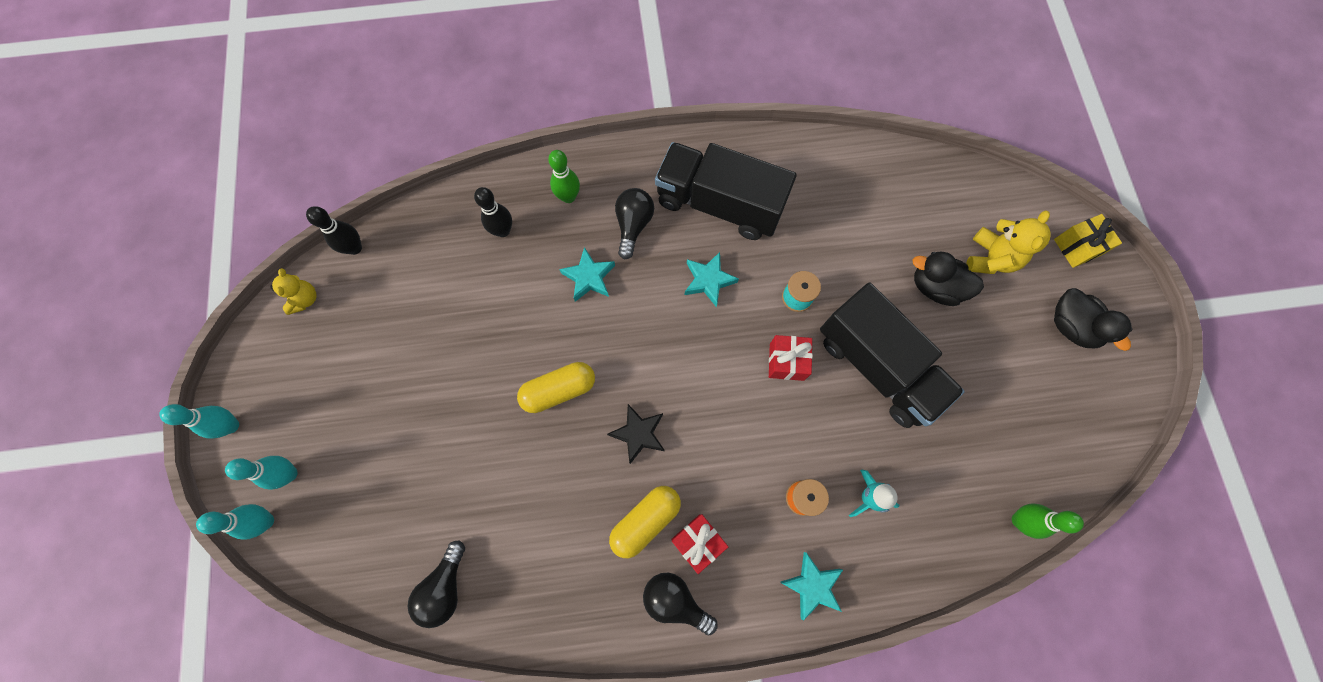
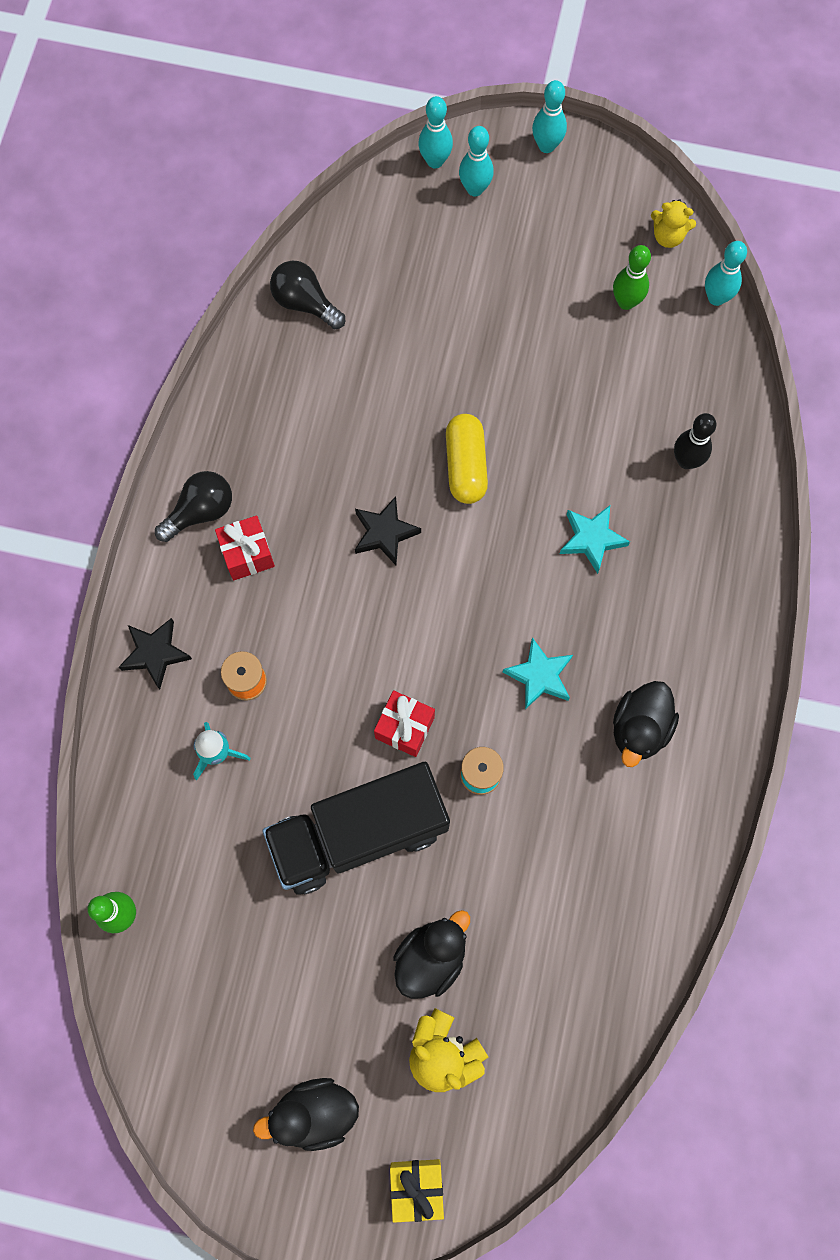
camera: 110 degrees right, 0 degrees up
black bowling pin [306,206,362,255] -> turquoise bowling pin [705,241,747,306]
green bowling pin [548,150,580,203] -> green bowling pin moved to [613,245,651,310]
yellow capsule [609,486,681,558] -> none
black light bulb [615,188,654,260] -> none
black truck [655,142,797,240] -> black duck [613,681,679,767]
turquoise star [780,552,843,621] -> black star [119,618,192,689]

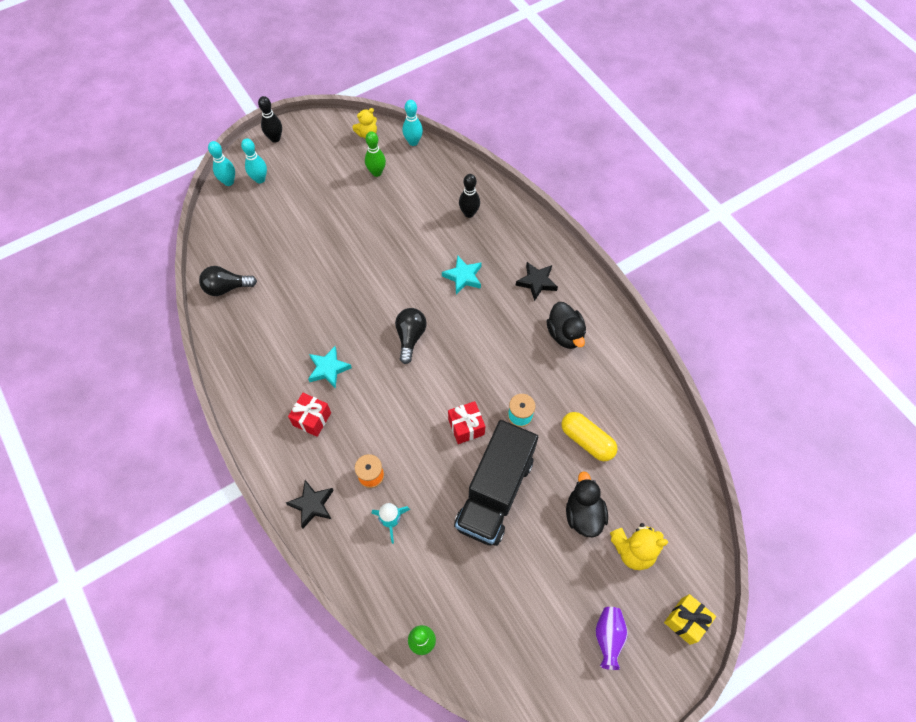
camera: 45 degrees left, 10 degrees down
black light bulb [155,471,232,542] -> black light bulb moved to [395,308,427,364]
black duck [253,1078,359,1151] -> purple vase [595,607,628,670]
black star [355,496,421,565] -> black star moved to [516,262,558,301]
yellow capsule [446,414,488,504] -> yellow capsule moved to [561,412,618,461]
turquoise star [503,637,573,710] -> turquoise star moved to [308,346,352,389]
turquoise bowling pin [532,80,567,153] -> black bowling pin [258,96,282,142]

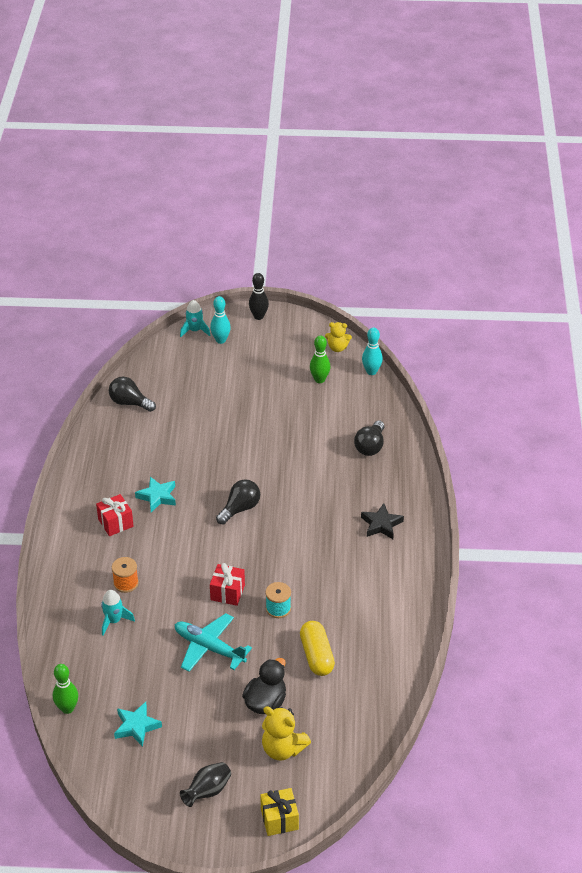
camera: 35 degrees right, 20 degrees down
turquoise bowling pin [208,141,235,186] -> turquoise rocket [180,300,211,337]
black star [286,480,334,528] -> none
turquoise star [442,255,482,294] -> turquoise star moved to [114,702,162,747]
black truck [454,420,538,546] -> turquoise plane [175,613,252,672]
black bowling pin [459,174,480,218] -> black light bulb [354,420,384,456]
black duck [547,302,586,349] -> none
purple vase [595,607,628,670] -> black vase [180,762,231,807]

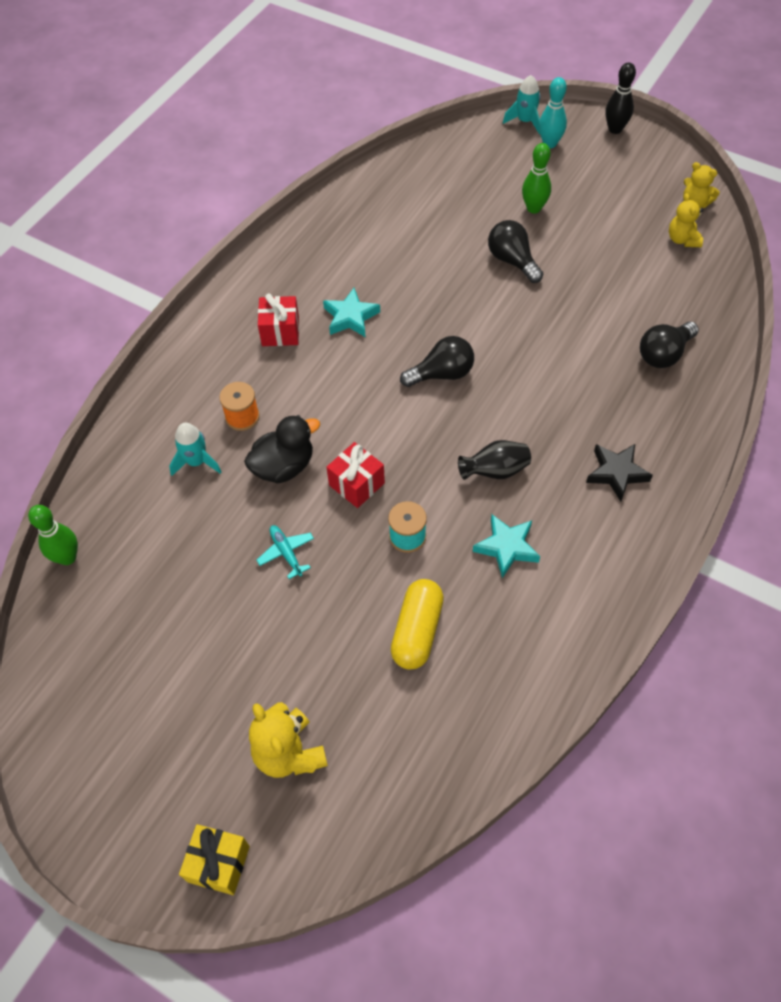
camera: 30 degrees right, 15 degrees up
black light bulb [109,377,156,412] -> black light bulb moved to [488,220,543,283]
turquoise star [114,702,162,747] -> turquoise star moved to [473,514,540,578]
turquoise plane [175,613,252,672] -> turquoise plane [257,525,314,579], size x0.53
black vase [180,762,231,807] -> black vase moved to [458,440,531,480]
black duck [242,658,286,714] -> black duck moved to [244,415,320,483]
green bowling pin [310,336,330,383] -> green bowling pin moved to [522,143,551,214]
turquoise bowling pin [362,328,383,375] -> none
none -> yellow teddy bear [669,193,703,247]

